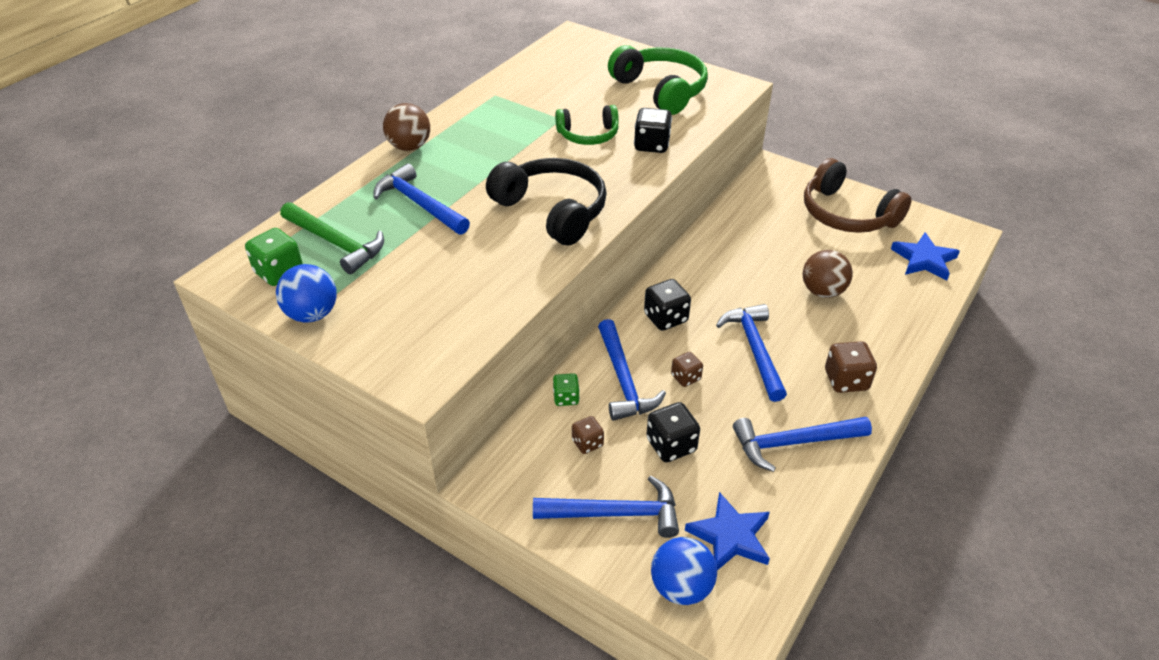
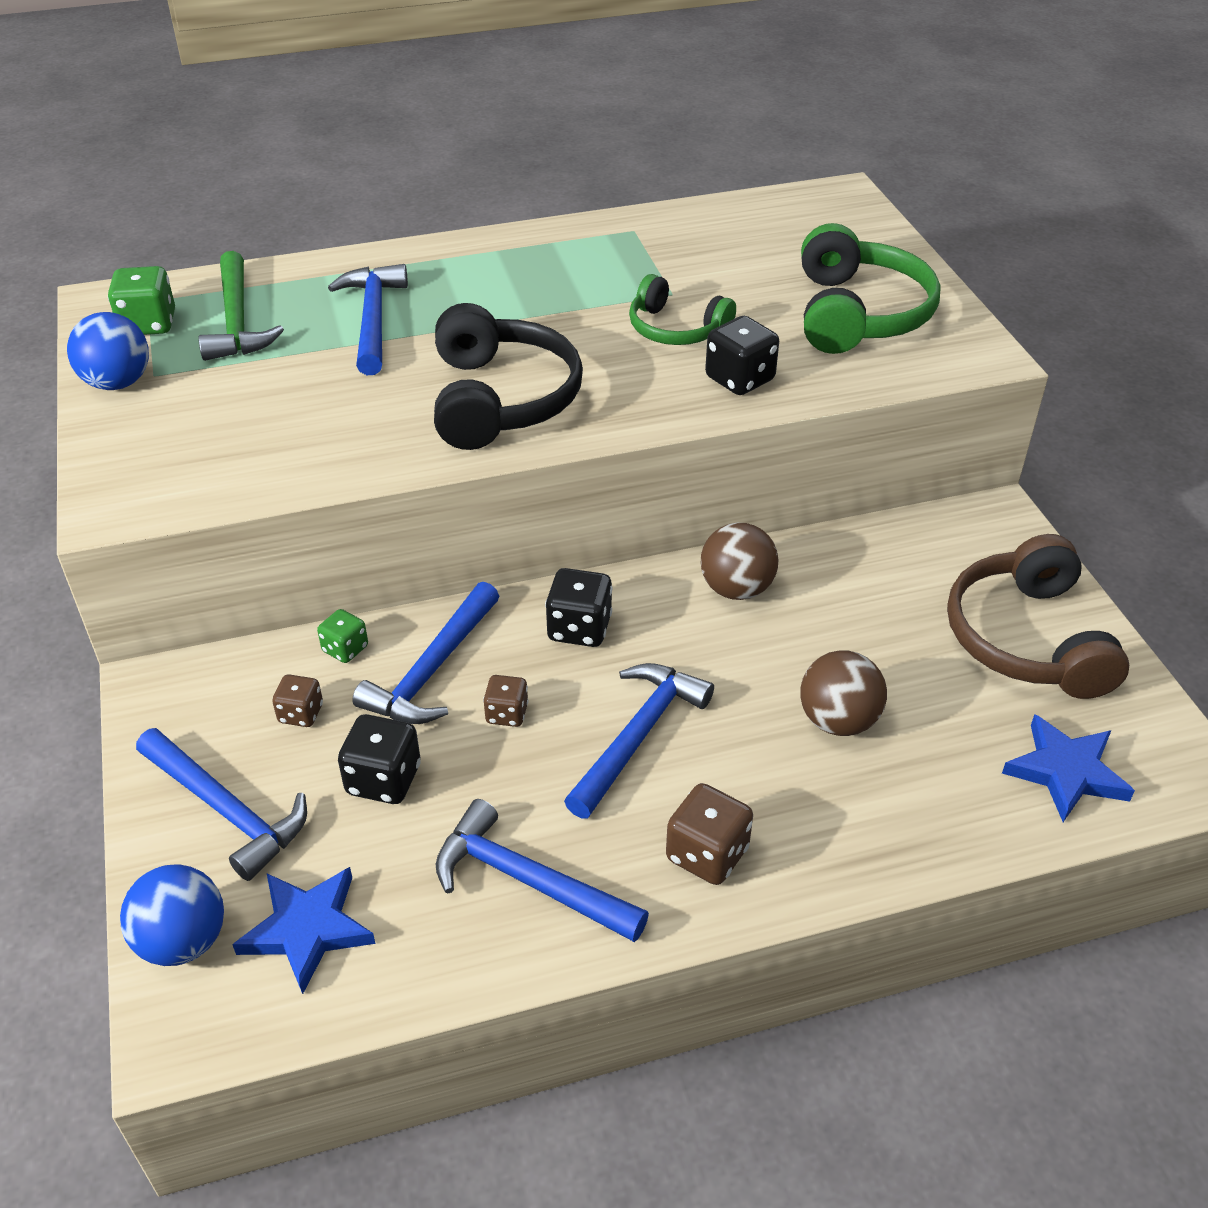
camera: 40 degrees right, 0 degrees up
brown ball [383,103,430,151] -> brown ball moved to [701,523,778,600]

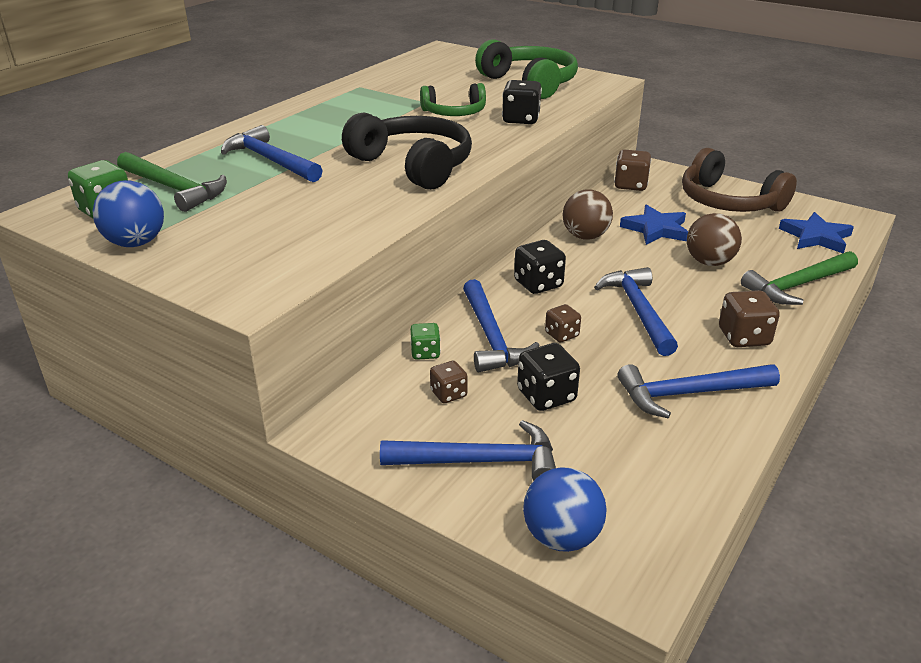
camera: 40 degrees left, 10 degrees down
blue star [232,867,375,994] -> blue star moved to [620,205,688,245]
none -> brown dice [614,150,651,191]
none -> green hammer [741,251,858,305]

